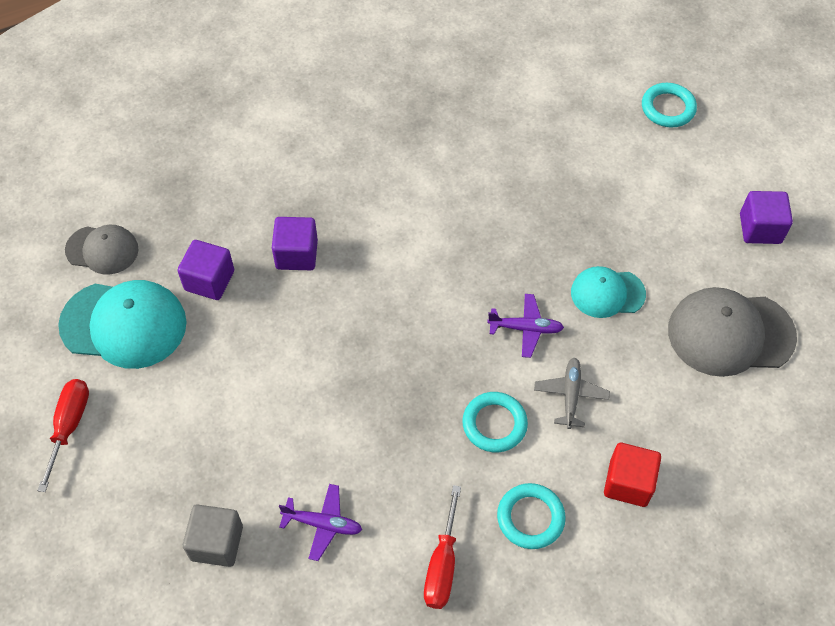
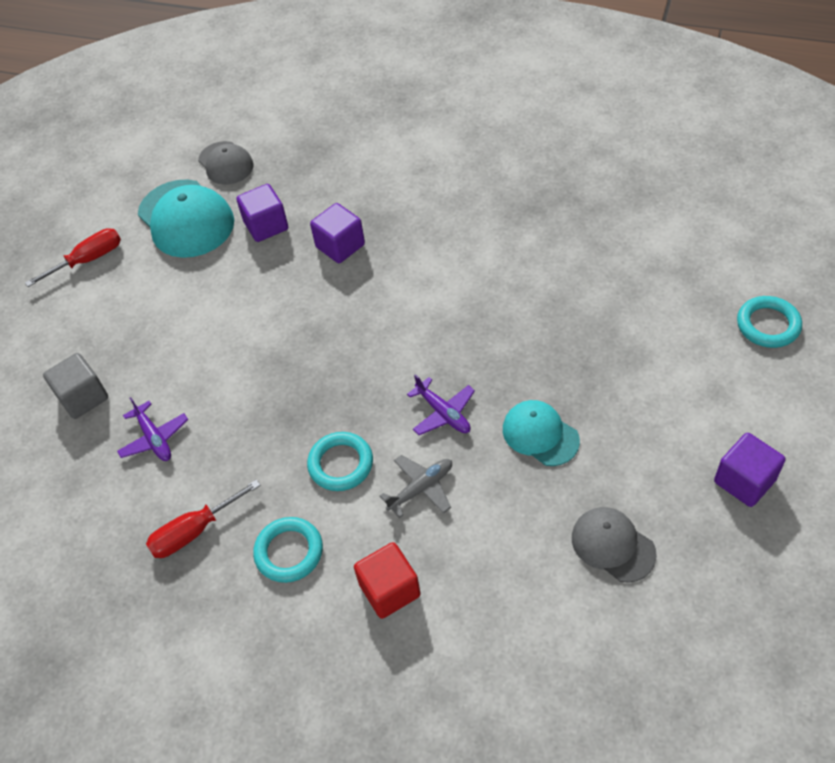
camera: 50 degrees right, 5 degrees down
grey cap [668,287,797,377] -> grey cap [572,507,657,583], size x0.60

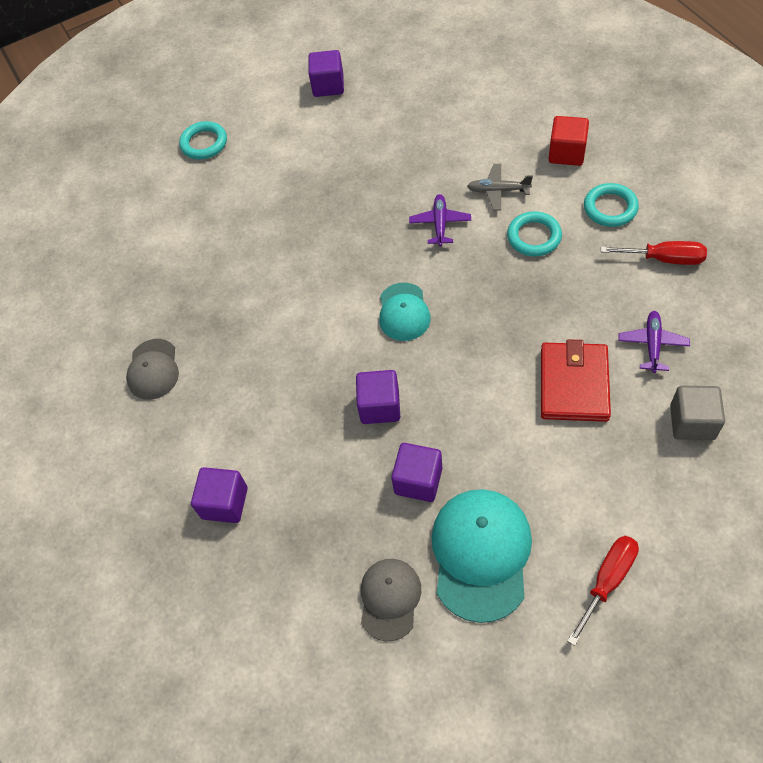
camera: 135 degrees left, 5 degrees up
red screwdriver [25,228,121,287] -> red screwdriver turned 120 degrees clockwise [567,536,639,646]
turquoise cap [503,400,580,466] -> turquoise cap moved to [379,283,431,341]
grey cap [572,507,657,583] -> grey cap moved to [126,339,179,400]
none -> purple cube [191,467,248,523]
none -> red wallet [541,339,611,422]

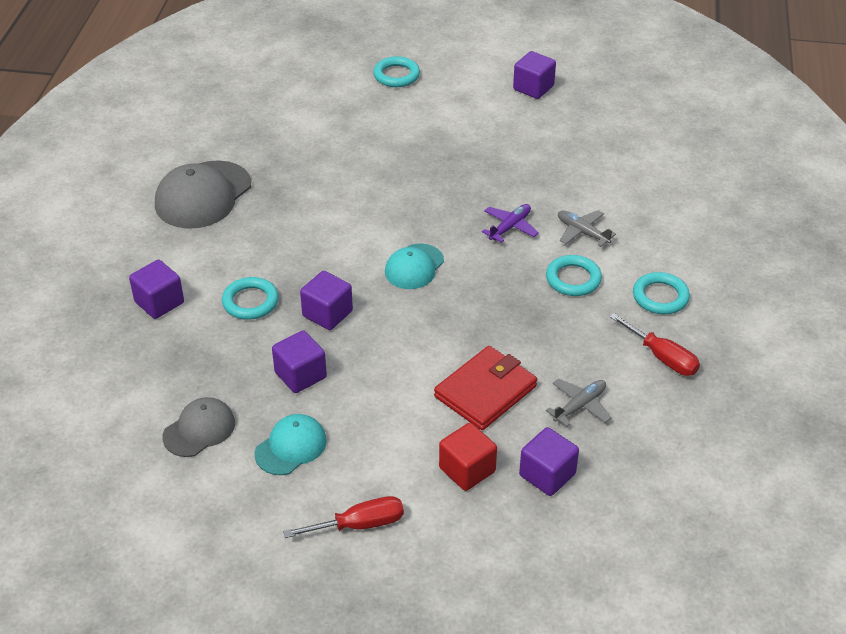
camera: 30 degrees right, 15 degrees down
grey cap [126,339,179,400] -> grey cap [155,160,251,229], size x1.67
turquoise cap [432,489,532,623] -> turquoise cap [254,414,327,475], size x0.60
red cube [549,116,589,166] -> red cube moved to [439,423,497,491]
purple plane [618,311,690,373] -> grey plane [546,378,611,427]
grey cube [670,386,725,440] -> purple cube [519,427,579,496]
none -> turquoise ring [222,277,279,320]

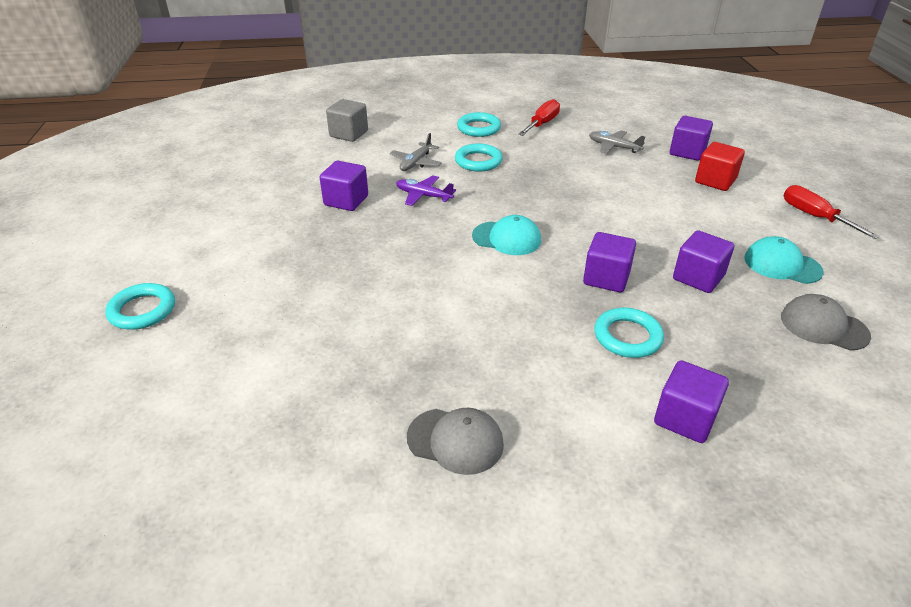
camera: 105 degrees left, 5 degrees down
grey cap [155,160,251,229] -> grey cap [407,408,504,475], size x0.60
red wallet [434,346,537,430] -> none
purple cube [513,51,556,99] -> purple cube moved to [320,161,368,211]
none -> grey cube [326,99,368,142]

